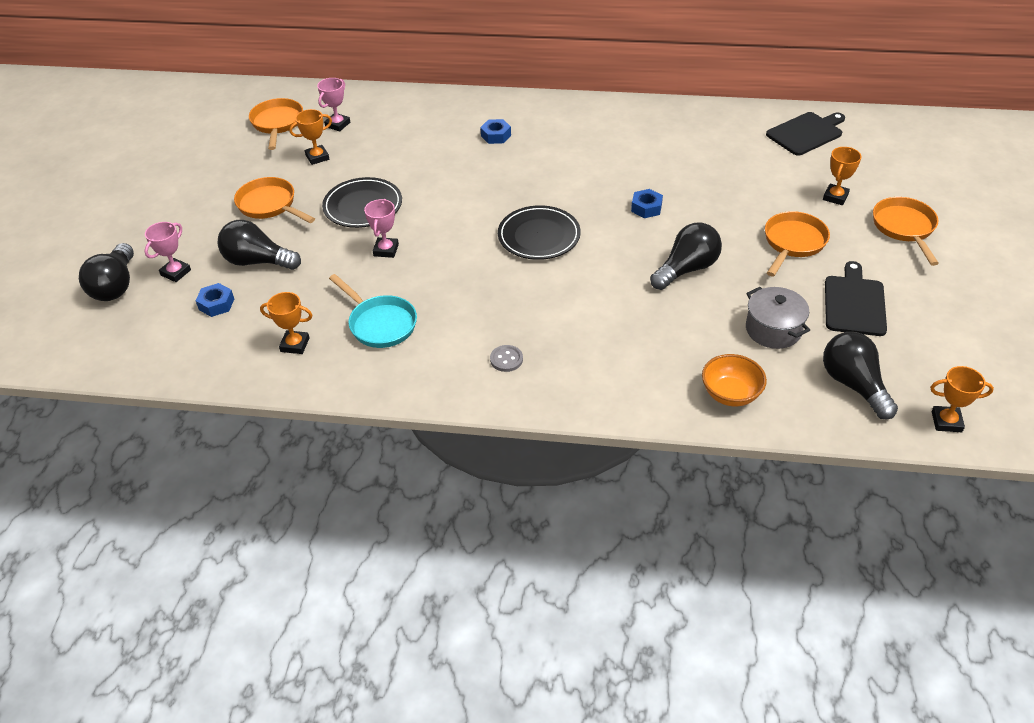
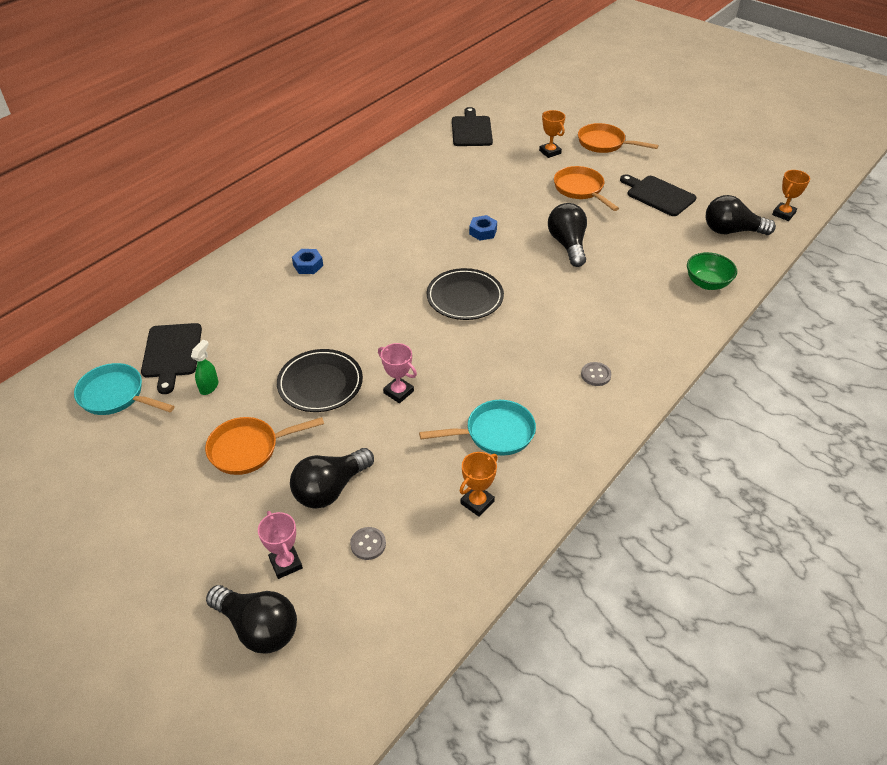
camera: 60 degrees left, 0 degrees up
blue nut [196,283,234,317] -> grey button [350,527,386,560]
orange pan [249,98,303,150] -> turquoise pan [74,363,175,415]
orange trophy [289,109,332,165] -> green spray bottle [191,340,218,395]
pink trophy [317,78,350,132] -> black cutting board [141,323,202,394]
orange bowl [702,354,767,406] -> green bowl [687,252,737,290]
grey pot [746,287,810,349] -> none

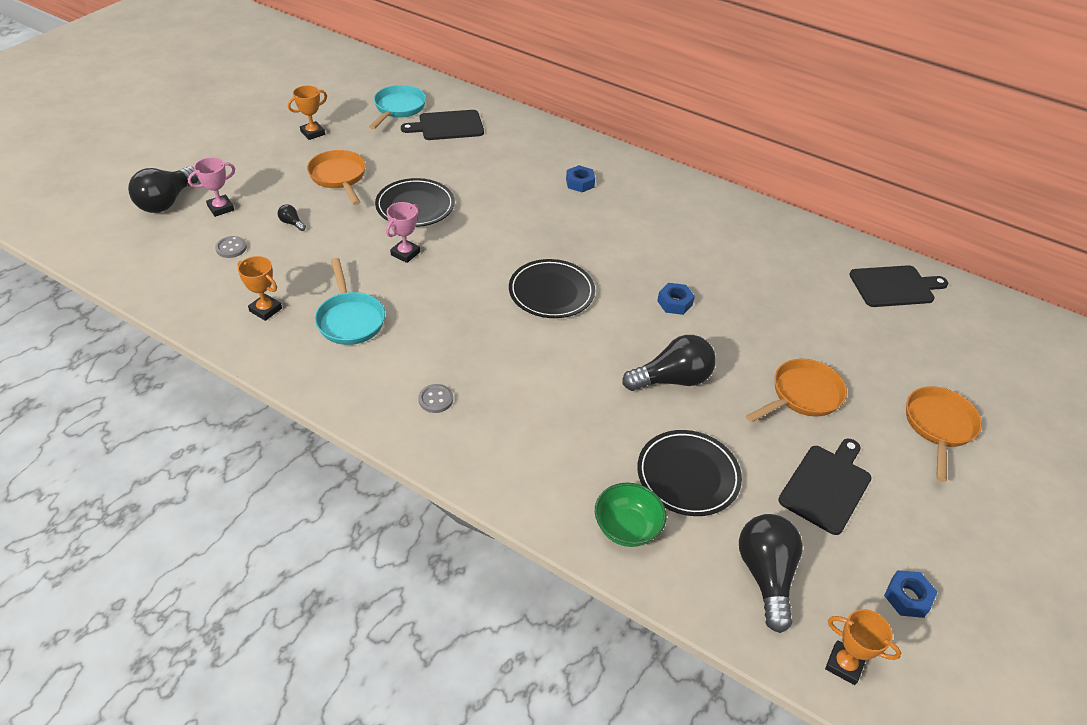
camera: 80 degrees right, 0 degrees up
green spray bottle [191,340,218,395] -> none
black light bulb [290,448,374,509] -> black light bulb [278,204,306,231], size x0.43
orange trophy [539,110,565,158] -> orange trophy moved to [288,85,327,140]
none -> black plate [637,430,742,516]
none -> blue nut [884,570,937,618]

